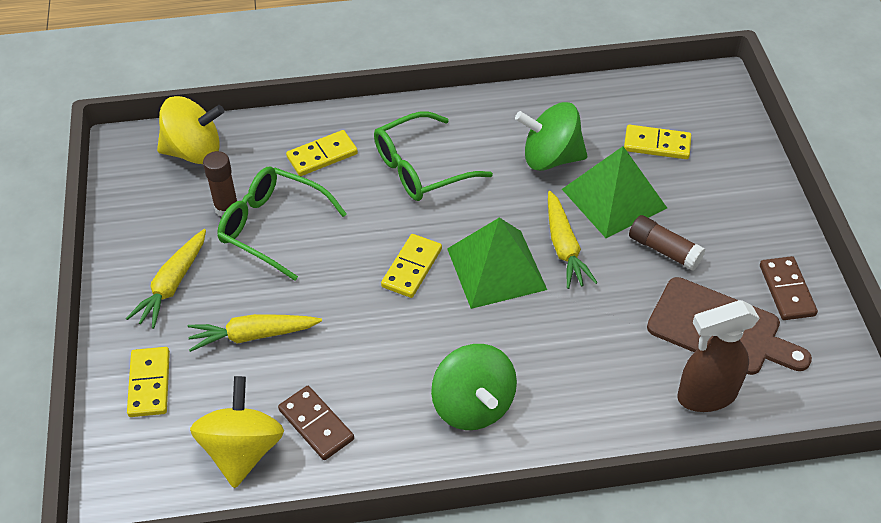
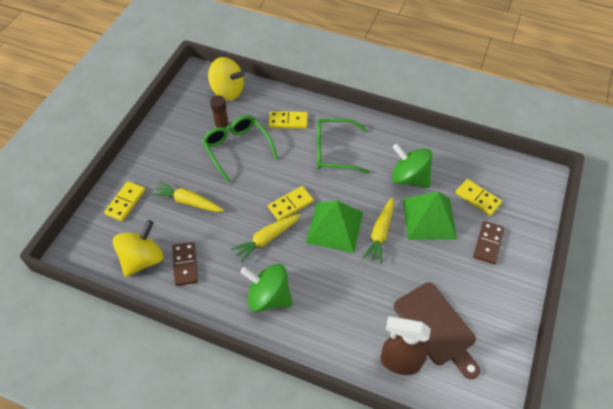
camera: 30 degrees right, 5 degrees up
yellow carrot [126,229,206,329] -> yellow carrot moved to [231,214,301,263]
green spinning top [431,344,517,430] -> green spinning top turned 105 degrees clockwise [240,264,293,312]
brown glue stick [629,215,705,271] -> none
brown domino [760,256,818,320] -> brown domino moved to [473,221,505,264]

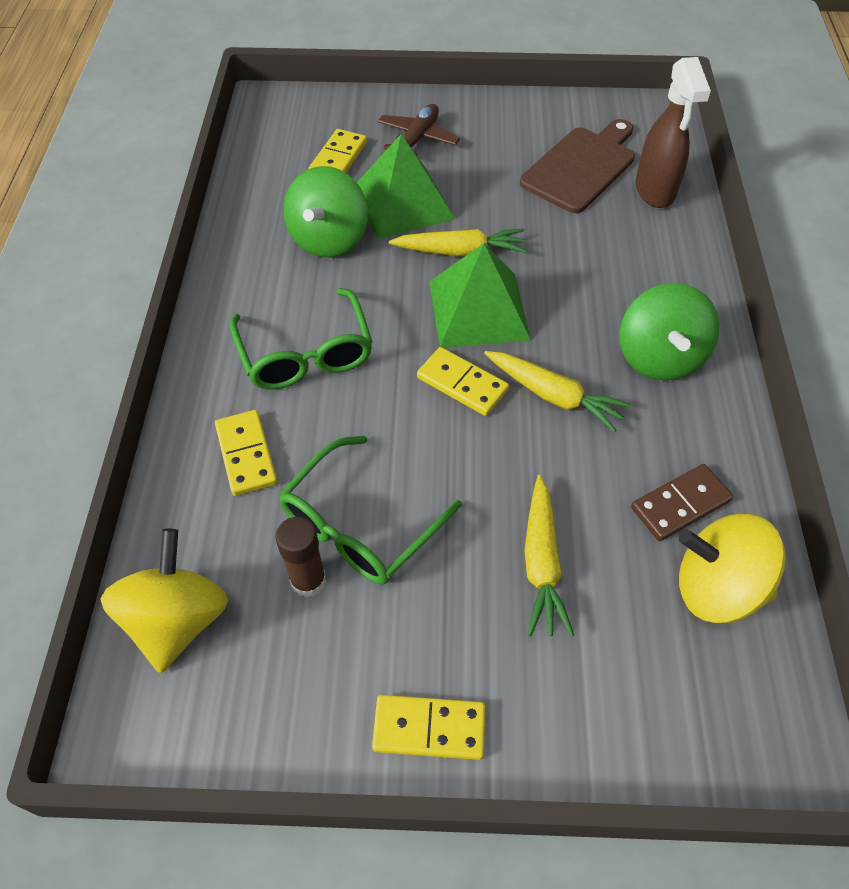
camera: 110 degrees left, 0 degrees up
yellow domino [104,181,145,221] -> yellow domino moved to [372,695,485,760]
brown domino [473,221,505,264] -> brown plane [378,104,460,156]

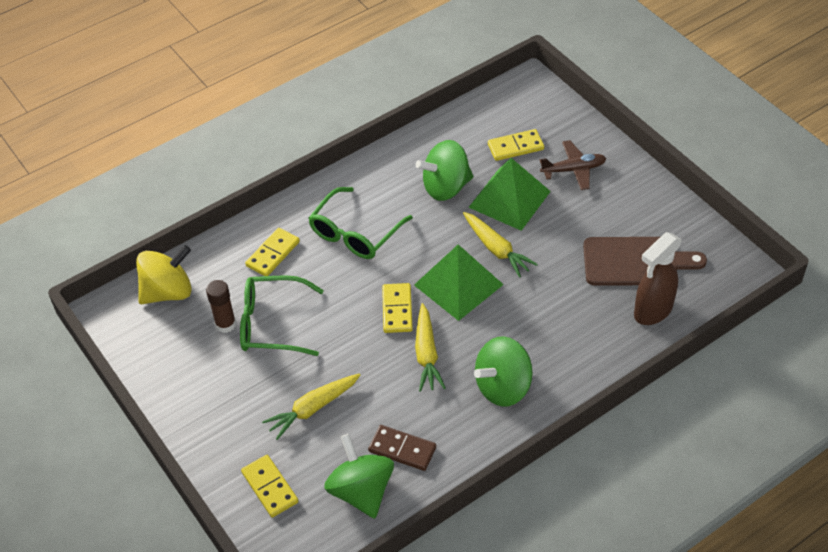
camera: 55 degrees right, 5 degrees down
yellow domino [372,695,485,760] -> yellow domino moved to [241,455,298,517]
yellow spinning top [679,514,786,623] -> green spinning top [324,434,394,519]

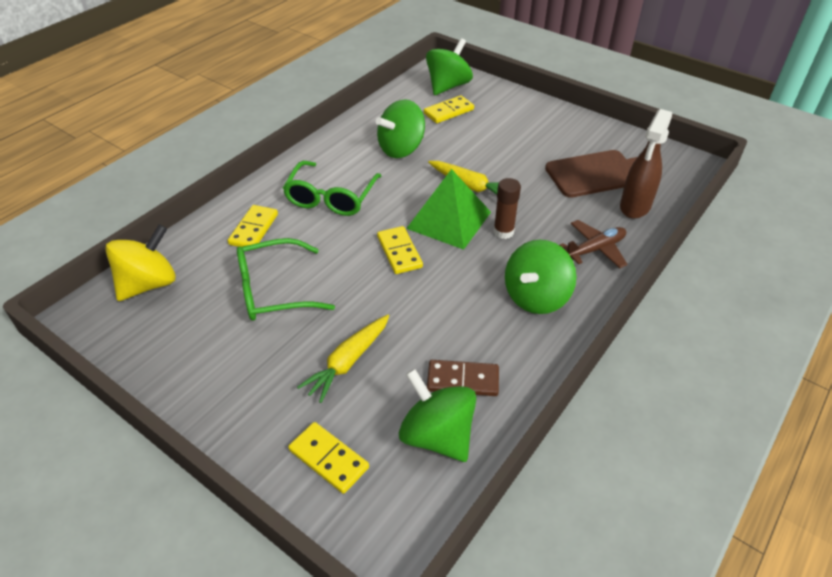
camera: 20 degrees left, 5 degrees down
brown glue stick [206,280,236,333] -> brown glue stick moved to [494,178,521,239]
yellow carrot [415,303,446,392] -> none
green pyramid [468,158,551,231] -> none
brown plane [540,140,606,190] -> brown plane moved to [559,220,628,268]
none -> green spinning top [426,38,473,95]

